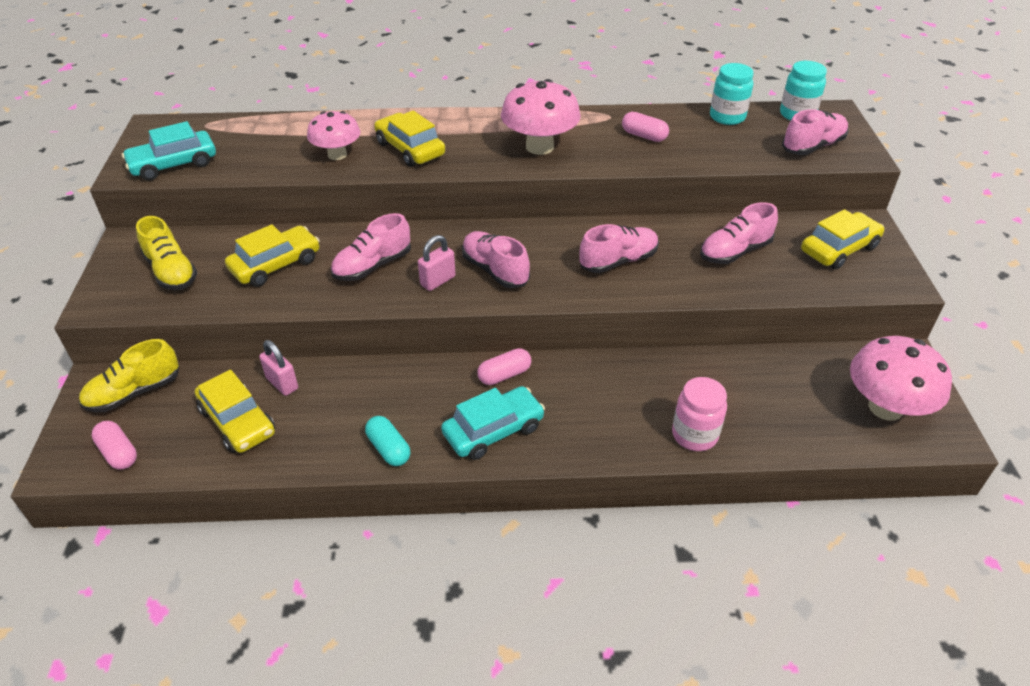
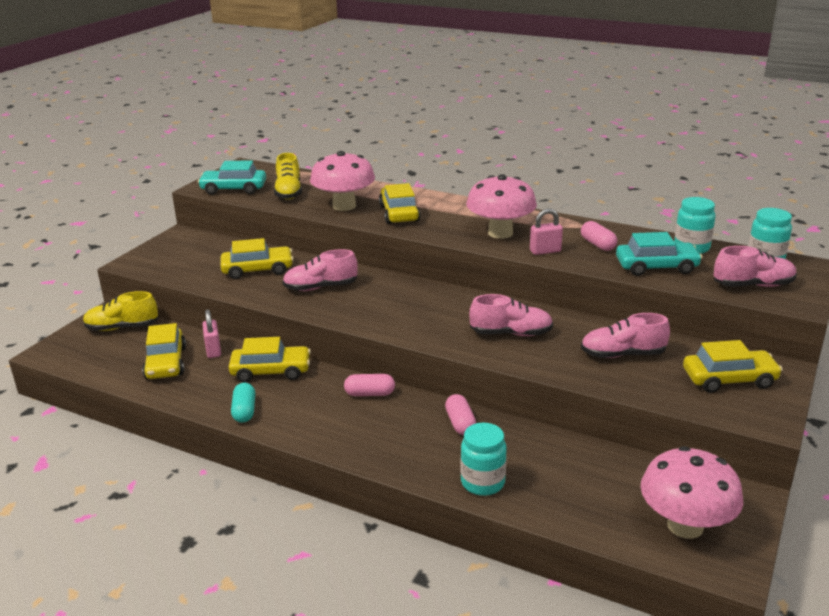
camera: 30 degrees right, 15 degrees down
pink capsule [91,421,137,470] -> pink capsule moved to [445,394,476,435]
yellow shoe [136,216,197,290] -> yellow shoe moved to [274,153,302,200]
pink mushroom [307,111,360,160] -> pink mushroom [310,151,375,211], size x1.51
pink padlock [418,235,456,291] -> pink padlock moved to [530,208,563,255]
turquoise car [441,386,545,460] -> turquoise car moved to [616,232,703,276]
pink shoe [462,231,530,288] -> none
pink jar [672,377,727,451] -> turquoise jar [461,423,507,496]
none -> yellow car [228,337,311,382]

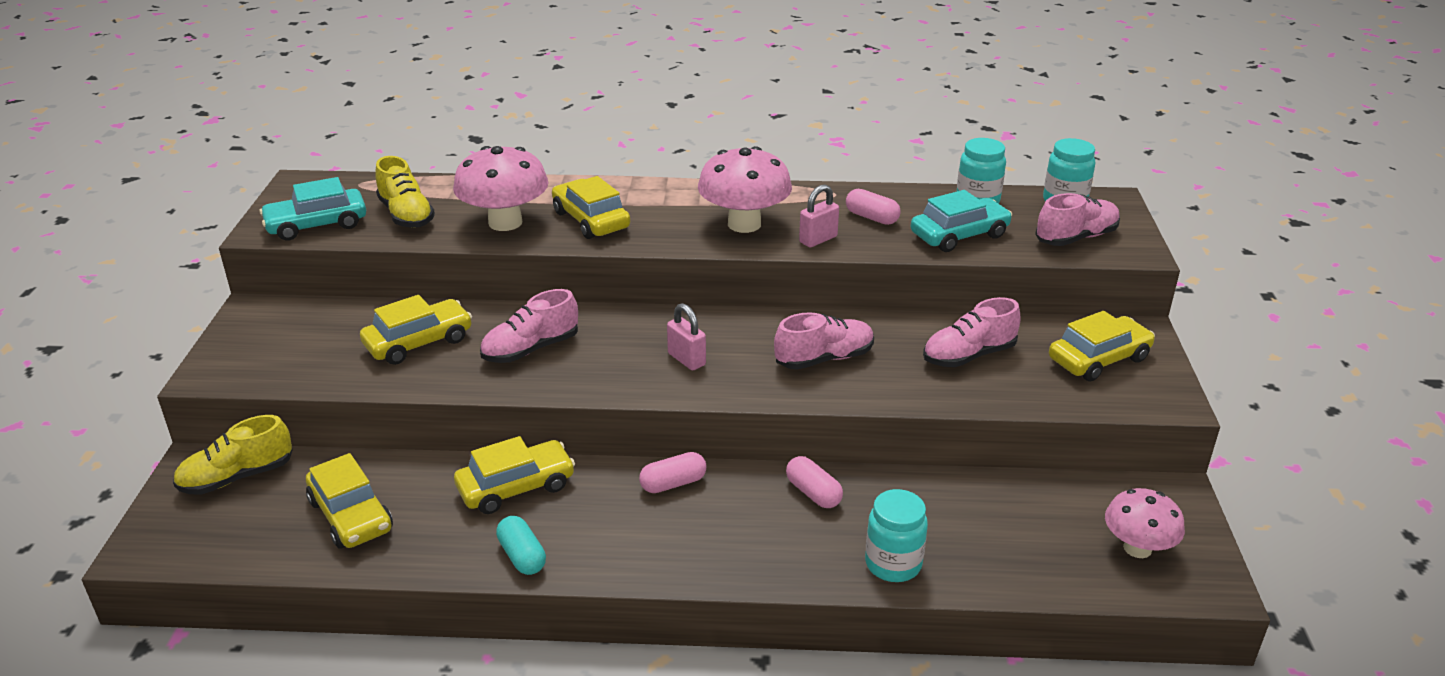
camera: 25 degrees left, 5 degrees up
pink padlock [202,309,221,358] -> pink padlock moved to [667,303,706,371]
pink mushroom [641,446,743,539] -> pink mushroom [1105,488,1185,558], size x0.66

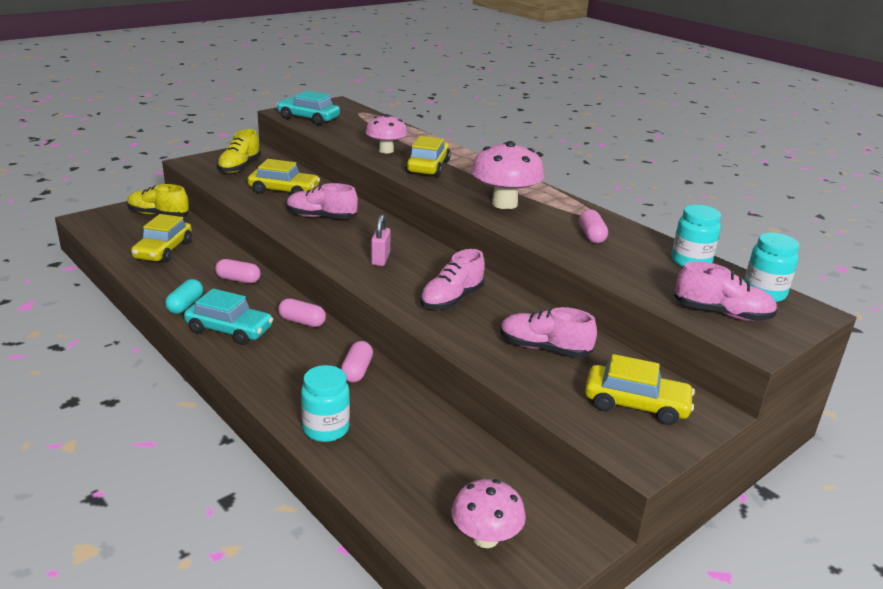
camera: 45 degrees right, 5 degrees down
yellow shoe [376,156,435,228] -> yellow shoe moved to [217,129,261,173]
pink mushroom [453,146,549,231] -> pink mushroom [366,114,408,154], size x0.66
yellow car [454,436,575,514] -> pink capsule [215,259,261,283]
pink shoe [774,312,874,369] -> pink shoe turned 105 degrees clockwise [420,249,485,310]
pink padlock [799,185,839,247] -> none
turquoise car [911,190,1012,252] -> turquoise car moved to [184,289,273,345]

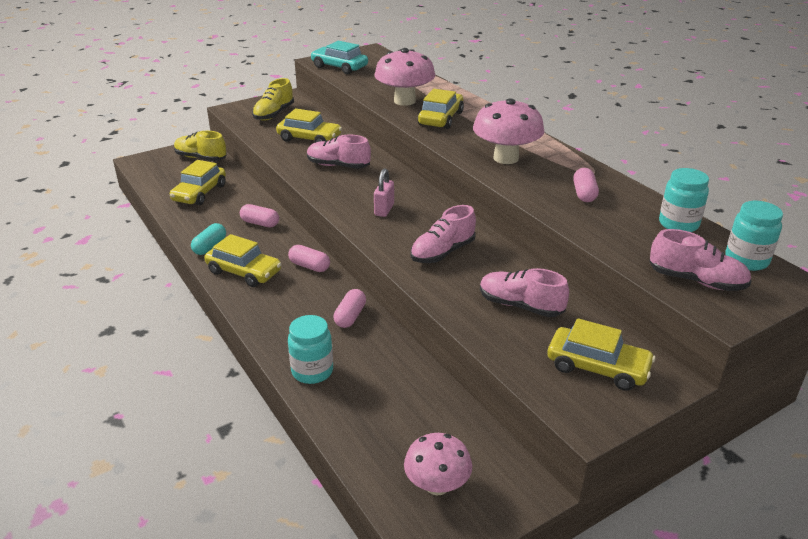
camera: 10 degrees right, 5 degrees up
turquoise car [184,289,273,345] -> yellow car [204,234,282,287]
pink mushroom [366,114,408,154] -> pink mushroom [374,48,435,106], size x1.51

